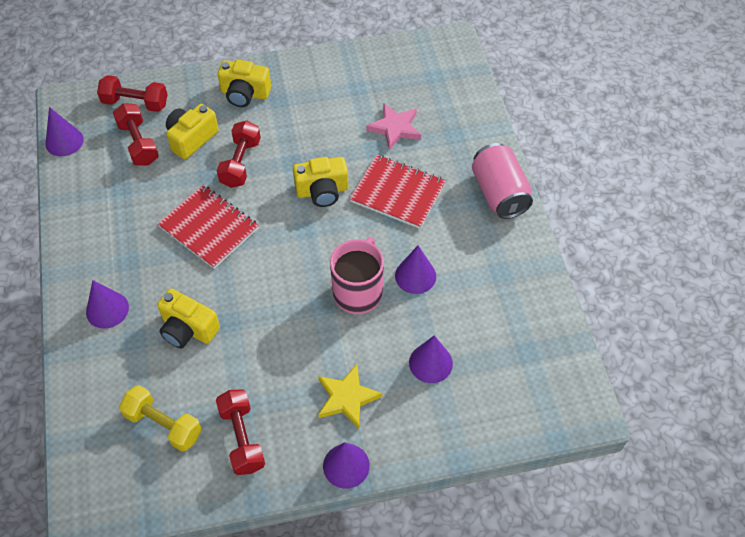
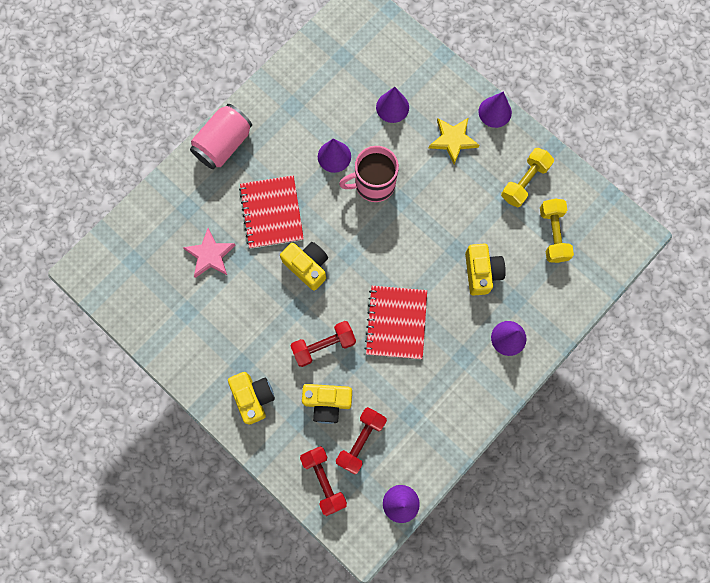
camera: 125 degrees left, 20 degrees up
red dumbbell [216,389,265,475] -> yellow dumbbell [501,148,554,208]

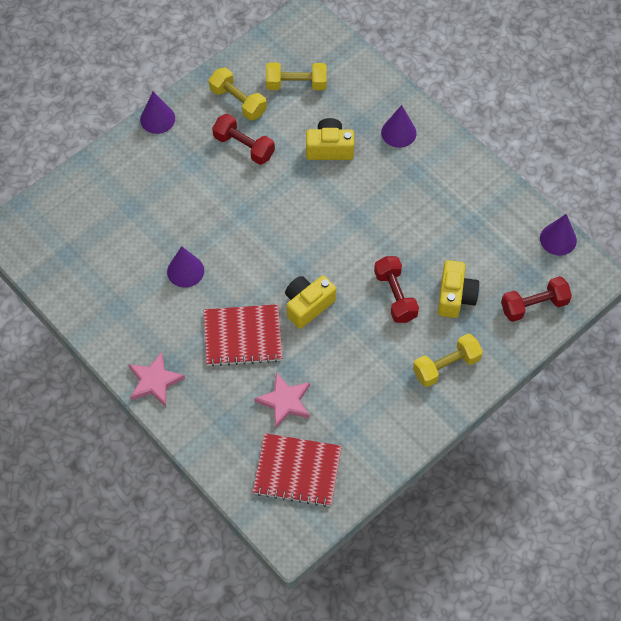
camera: 85 degrees left, 15 degrees down
pink can [190,104,252,169] -> pink star [129,352,185,407]
yellow camera [228,372,275,425] -> yellow dumbbell [413,334,483,387]
red dumbbell [336,407,387,475] -> red dumbbell moved to [212,114,275,165]
pink mug [339,146,399,202] -> none
red notebook [364,286,427,359] -> red notebook moved to [253,433,342,507]
purple cone [376,87,409,123] -> none
yellow star [429,118,479,165] -> none

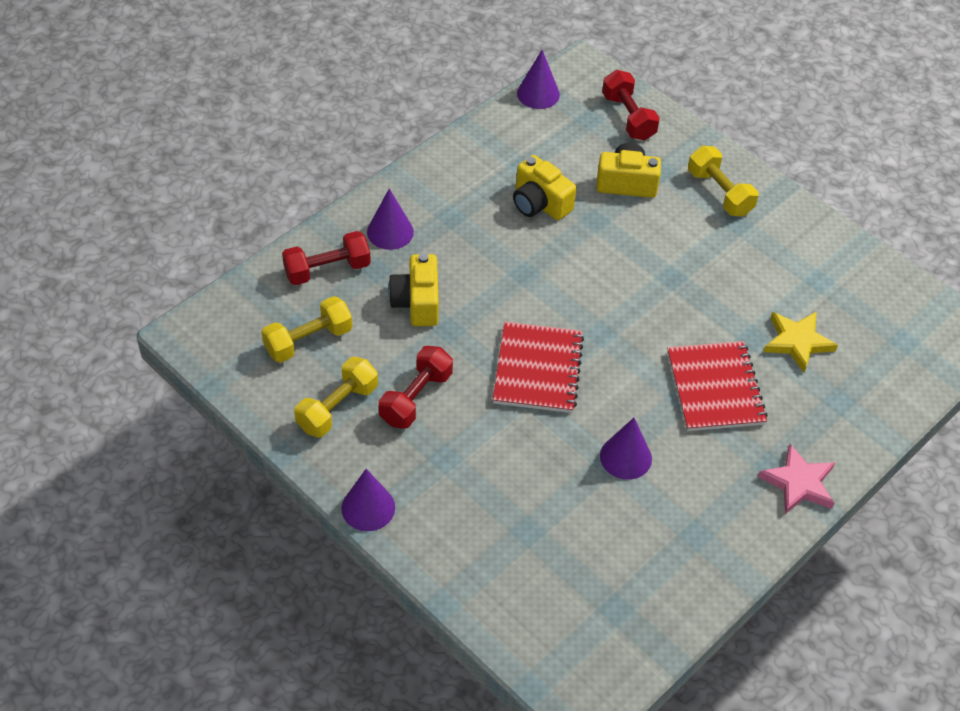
camera: 95 degrees left, 10 degrees down
red notebook [253,433,342,507] -> red notebook moved to [493,322,584,413]
pink star [254,372,310,429] -> yellow star [764,311,838,372]
yellow dumbbell [266,63,327,90] -> yellow dumbbell turned 60 degrees clockwise [262,296,353,363]
yellow camera [285,276,336,329] -> yellow camera moved to [513,155,576,220]
red dumbbell [374,256,419,323] -> red dumbbell moved to [282,231,371,285]

